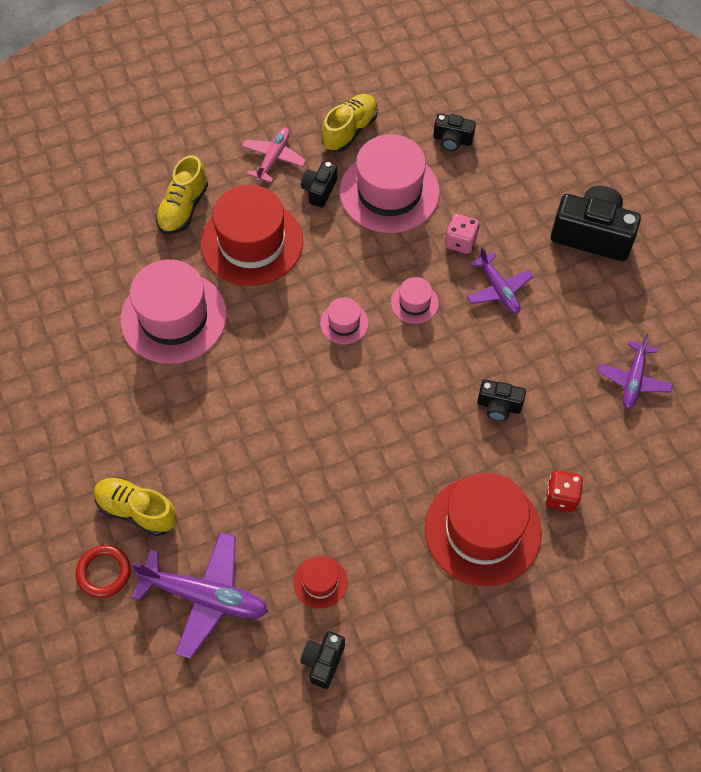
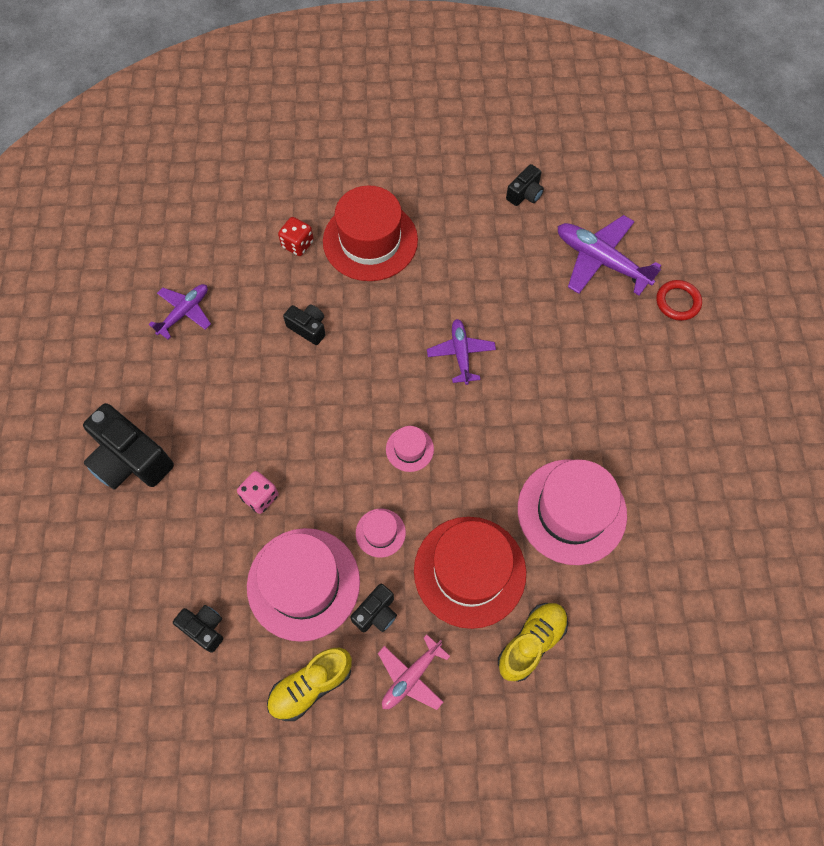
camera: 160 degrees left, 5 degrees up
yellow shoe [94,478,177,536] -> none
red hat [293,556,347,609] -> none
pink hat [391,277,439,324] -> pink hat moved to [356,509,406,558]
purple plane [467,247,533,314] -> purple plane moved to [427,319,496,385]

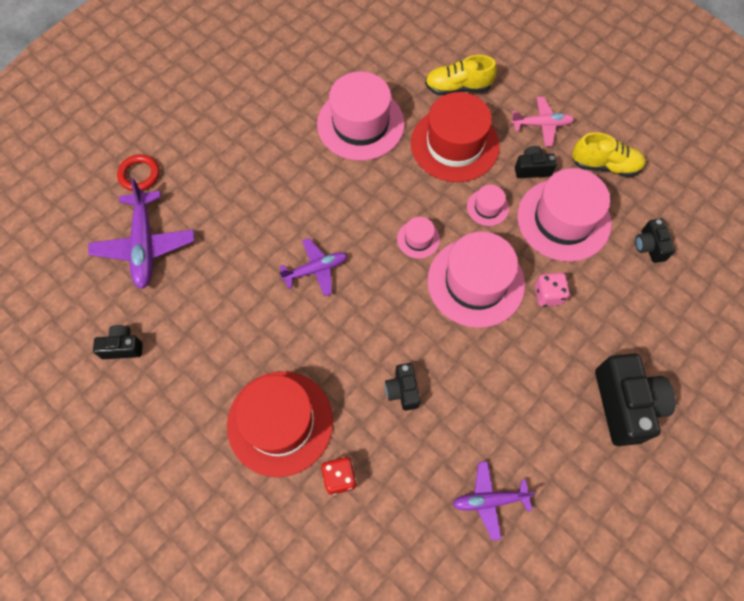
camera: 135 degrees left, 0 degrees up
purple plane [427,319,496,385] -> purple plane turned 150 degrees counterclockwise [279,238,347,296]
none -> pink hat [428,232,525,328]

